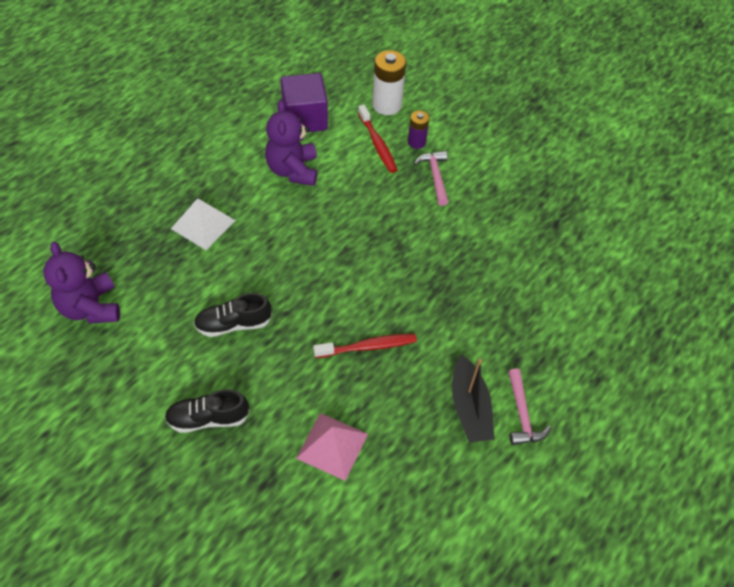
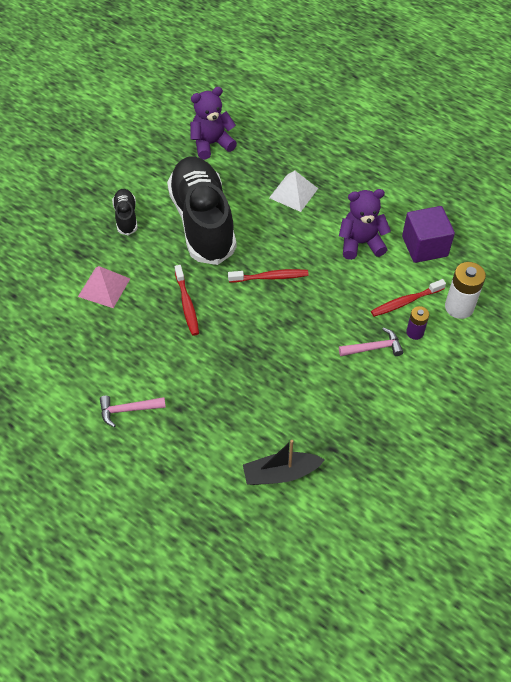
camera: 90 degrees right, 0 degrees up
black shoe [194,293,272,337] -> black shoe [167,156,237,265], size x2.30
black boat [452,354,495,443] -> black boat moved to [243,440,325,485]
none -> red toothbrush [228,269,309,283]

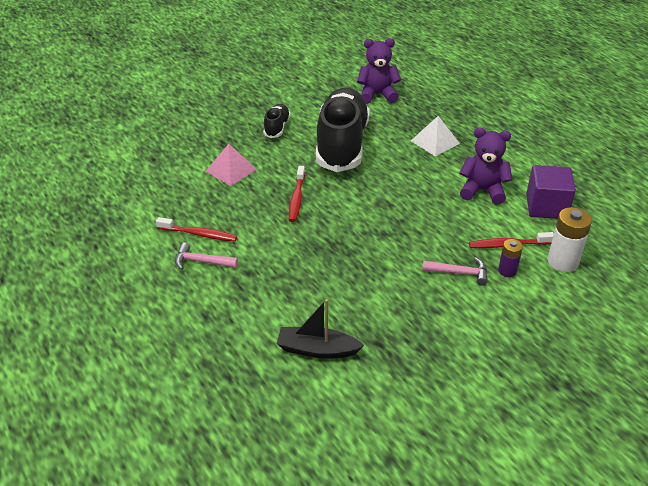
camera: 20 degrees right, 15 degrees down
red toothbrush [228,269,309,283] -> red toothbrush moved to [156,217,237,242]

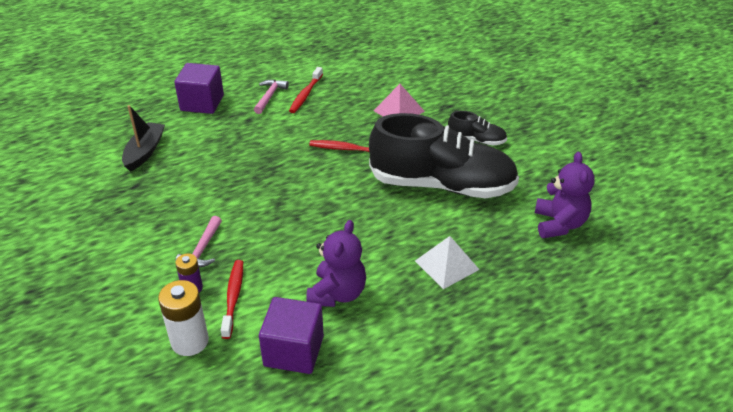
camera: 95 degrees right, 0 degrees up
none -> purple cube [174,63,224,114]

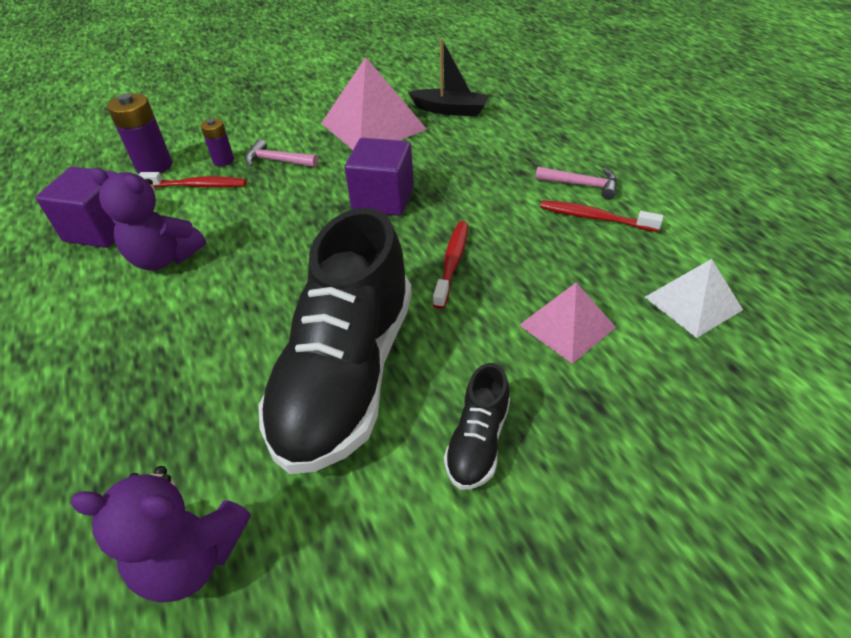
camera: 95 degrees right, 5 degrees up
white battery [158,280,209,356] -> purple battery [107,93,172,174]
purple cube [174,63,224,114] -> purple cube moved to [345,138,414,216]
white pyramid [415,236,480,289] -> white pyramid moved to [645,259,743,338]
none -> pink pyramid [321,57,427,150]

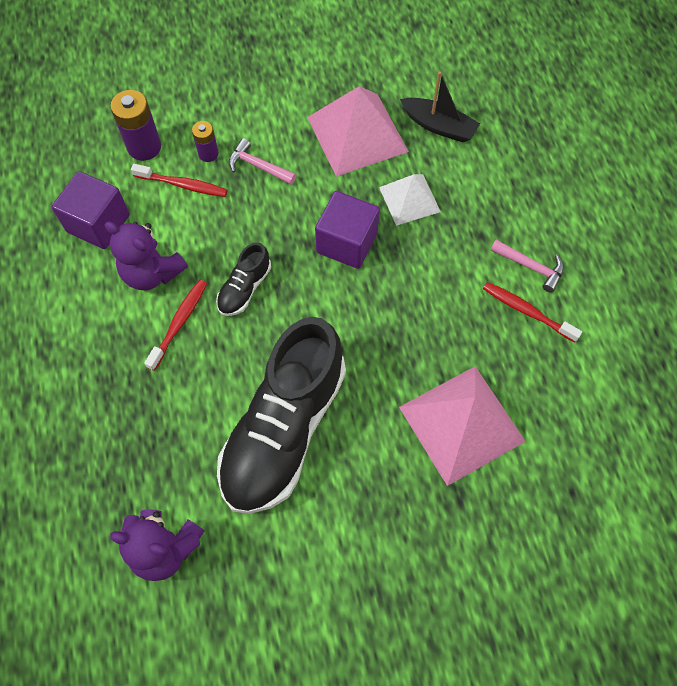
camera: 10 degrees right, 20 degrees up
red toothbrush [433,221,468,309] -> red toothbrush moved to [144,280,207,371]
black shoe [444,363,510,490] -> black shoe moved to [216,242,271,316]
pink pyramid [519,282,616,364] -> pink pyramid [399,366,526,486], size x1.70
white pyramid [645,259,743,338] -> white pyramid moved to [379,174,441,226]

